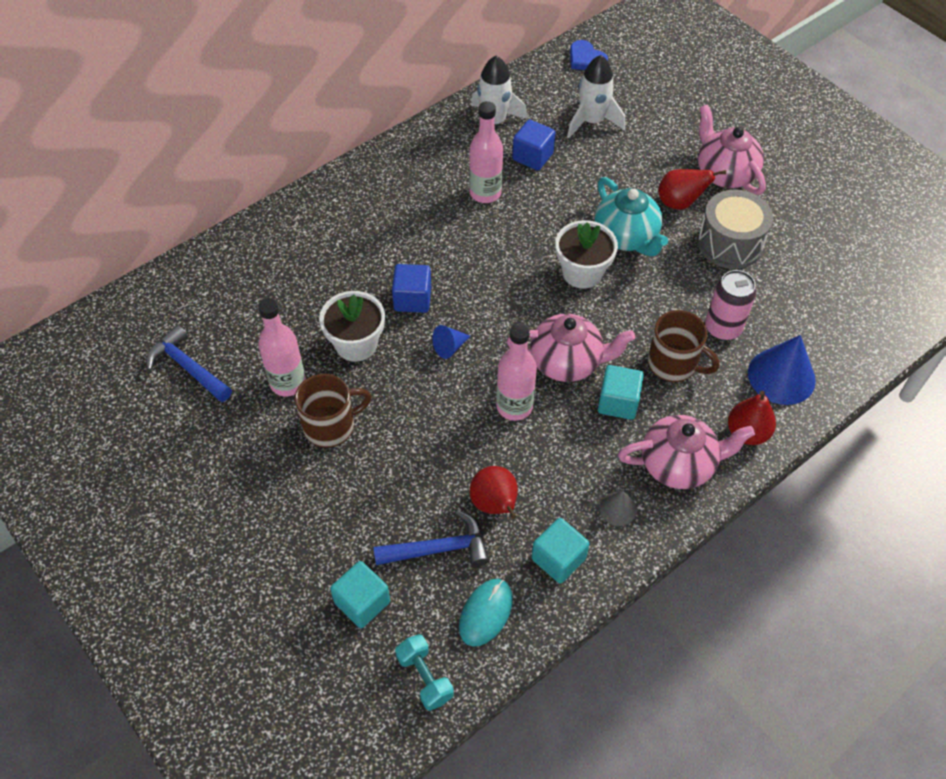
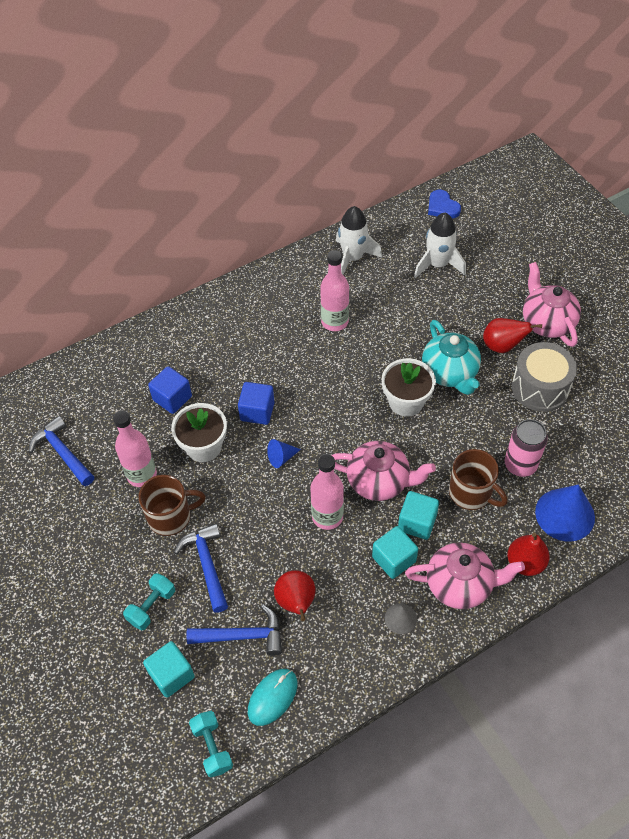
camera: 10 degrees right, 0 degrees up
blue cube [512,120,556,171] -> blue cube moved to [148,366,192,414]
turquoise cube [532,518,590,584] -> turquoise cube moved to [372,526,418,579]
none -> turquoise dumbbell [123,573,175,630]
none -> blue hammer [174,523,228,613]

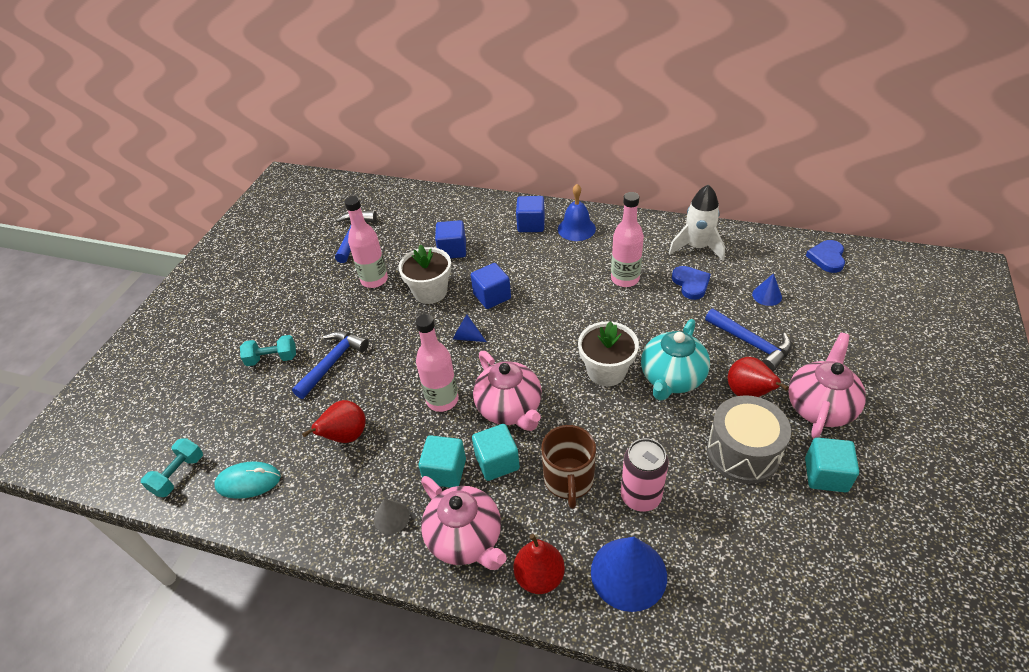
camera: 50 degrees right, 10 degrees down
brown mug [139,475,206,536] -> none
turquoise cube [143,641,195,698] -> turquoise cube moved to [805,437,859,492]
blue hammer [186,604,282,656] -> blue hammer moved to [705,309,792,371]
white rocket [414,213,466,278] -> blue cone [752,273,782,306]
none -> blue cube [516,196,545,232]
none -> blue bell [558,184,596,241]
none -> blue heart [672,266,711,300]

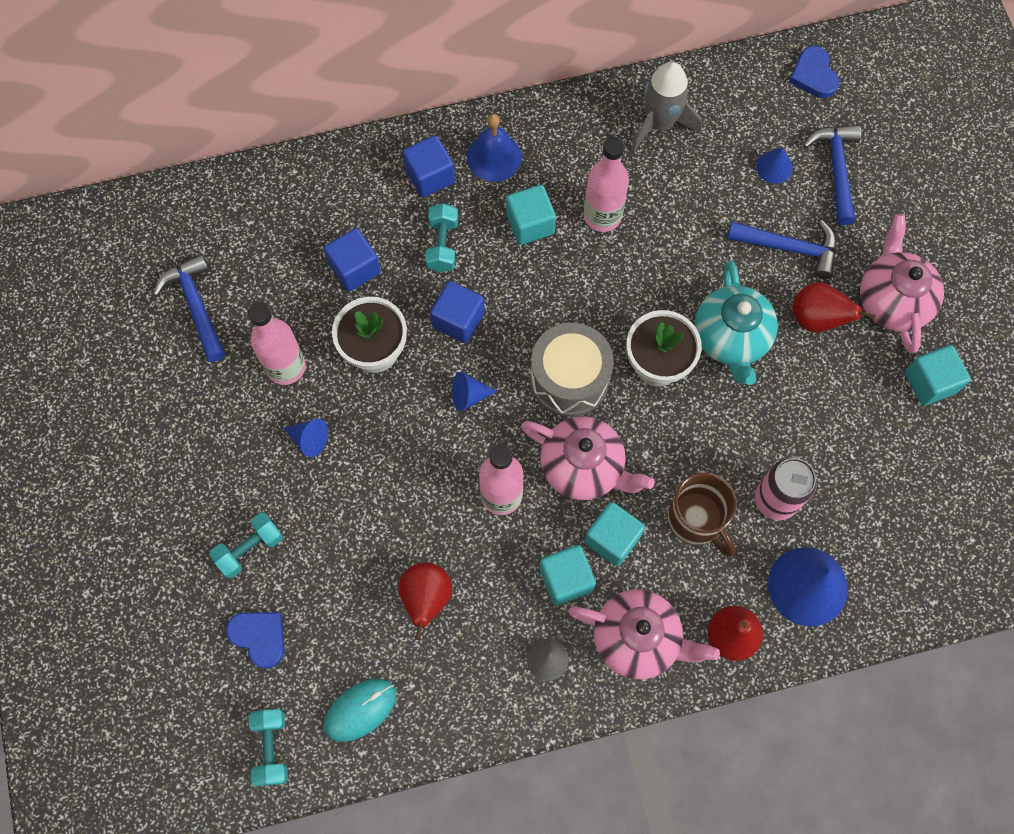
camera: 35 degrees left, 25 degrees up
blue hammer [292,331,369,399] -> blue hammer moved to [803,125,861,225]
white rocket [668,185,725,261] -> grey rocket [631,62,702,151]
blue heart [672,266,711,300] -> blue heart moved to [226,612,284,669]
grey drum [707,395,791,484] -> grey drum moved to [530,323,614,417]
none -> blue cone [284,419,328,457]
none -> turquoise dumbbell [425,203,458,272]
none -> turquoise cube [506,185,556,245]

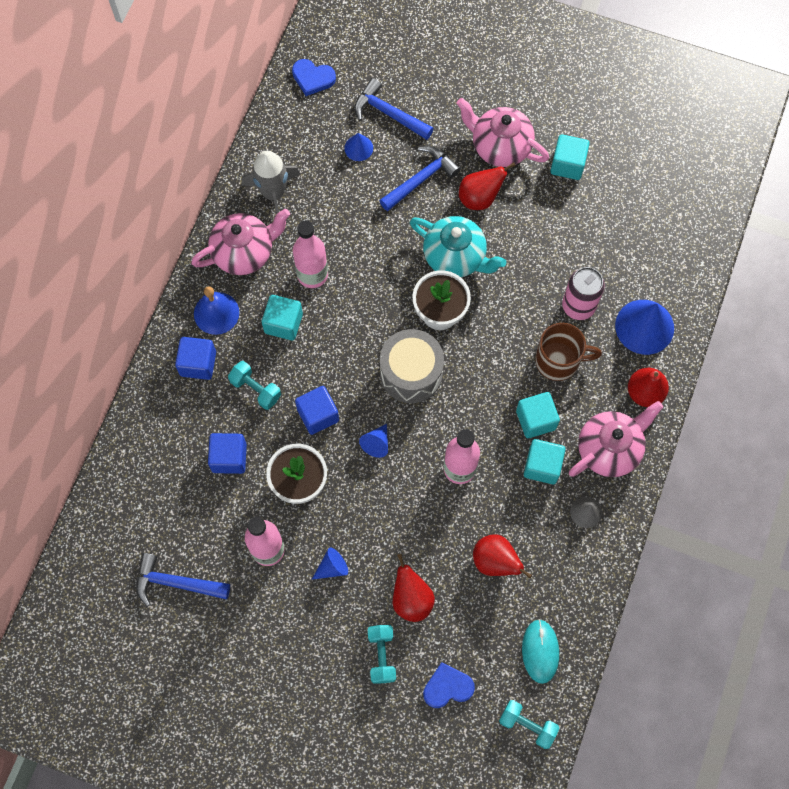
camera: 55 degrees left, 0 degrees up
pink teapot [521,416,655,500] -> pink teapot moved to [191,209,290,275]
none -> red pear [393,554,435,622]

